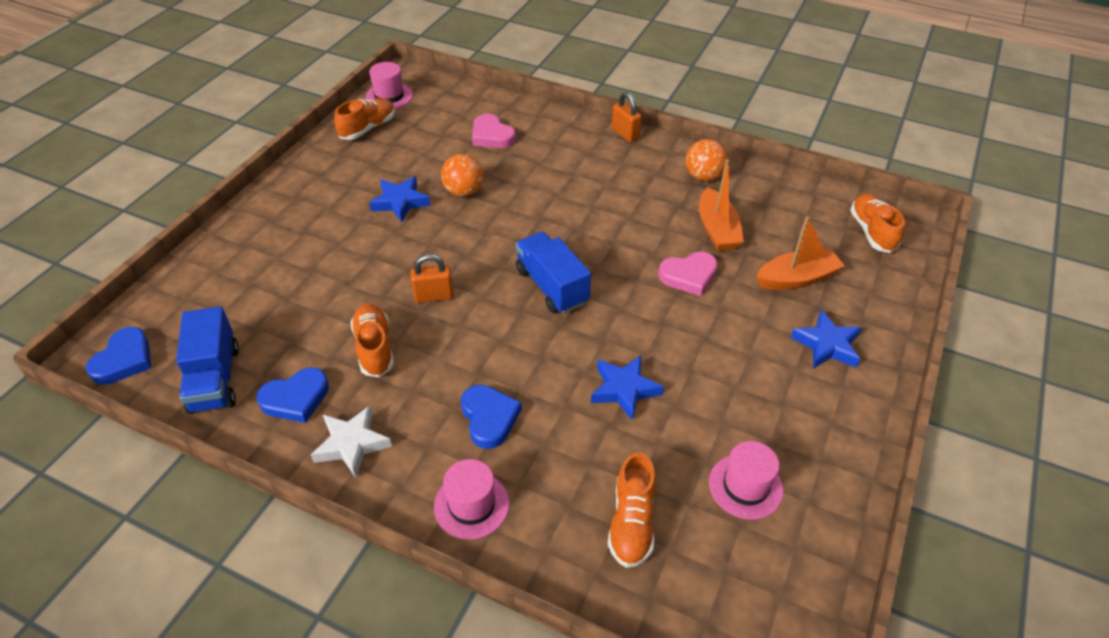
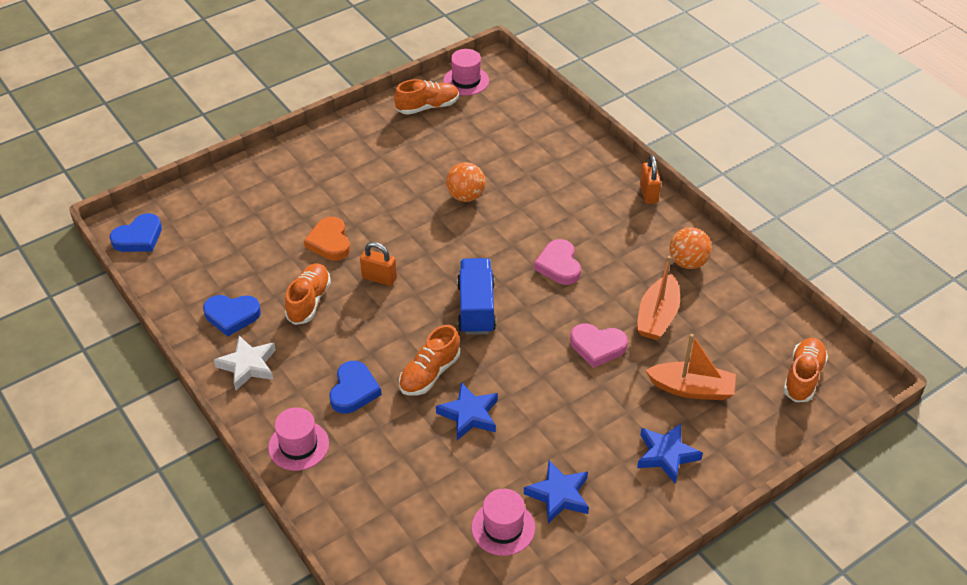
camera: 30 degrees right, 0 degrees up
blue truck [176,307,239,414] -> none
blue star [369,176,431,222] -> blue star moved to [524,460,589,524]
pink heart [472,114,516,148] -> pink heart moved to [534,239,581,285]
orange shoe [608,452,656,568] -> orange shoe moved to [399,325,460,396]
none -> orange heart [304,217,350,261]

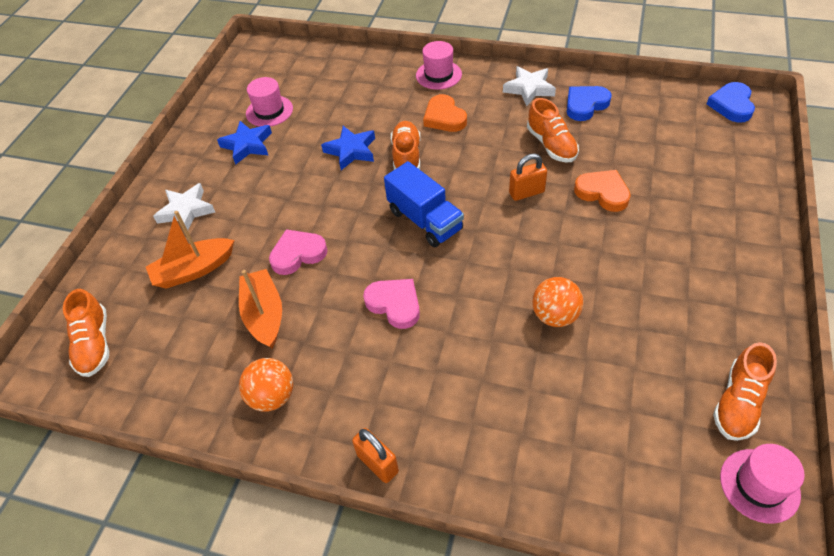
camera: 145 degrees right, 5 degrees up
blue heart [329,361,382,414] -> orange heart [423,94,467,132]
blue star [637,423,703,483] -> white star [153,183,215,230]

